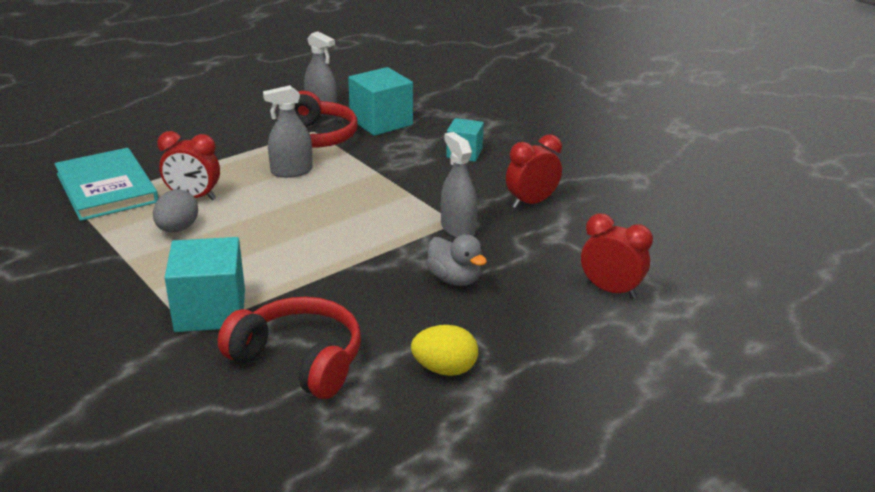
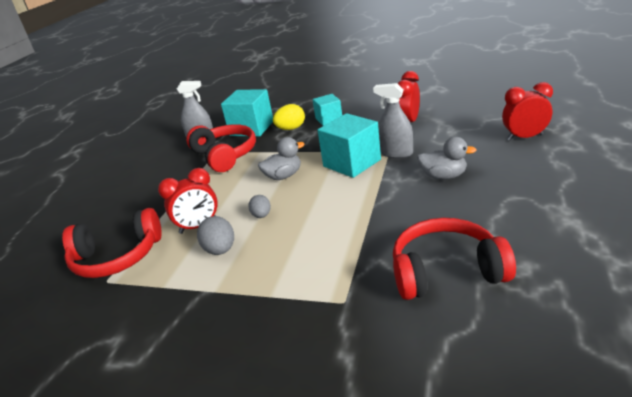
camera: 30 degrees left, 0 degrees up
turquoise book [54,148,158,221] -> red headphones [62,208,162,278]
turquoise cube [165,237,245,332] -> turquoise cube moved to [317,113,381,178]
grey spray bottle [263,85,312,178] -> none
yellow egg [411,325,478,376] -> yellow egg moved to [273,104,305,130]
none -> grey egg [248,195,271,218]
none -> grey duck [258,137,305,180]

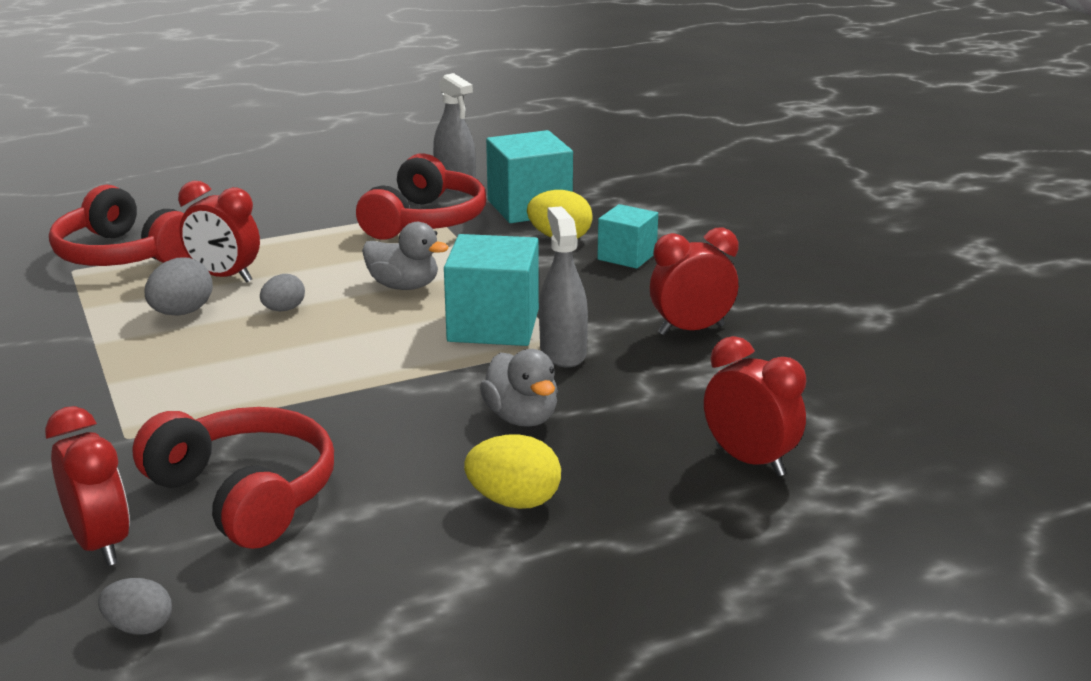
camera: 45 degrees right, 5 degrees down
none -> red clock [45,406,130,566]
none -> grey egg [98,578,172,635]
none -> yellow egg [464,434,561,509]

